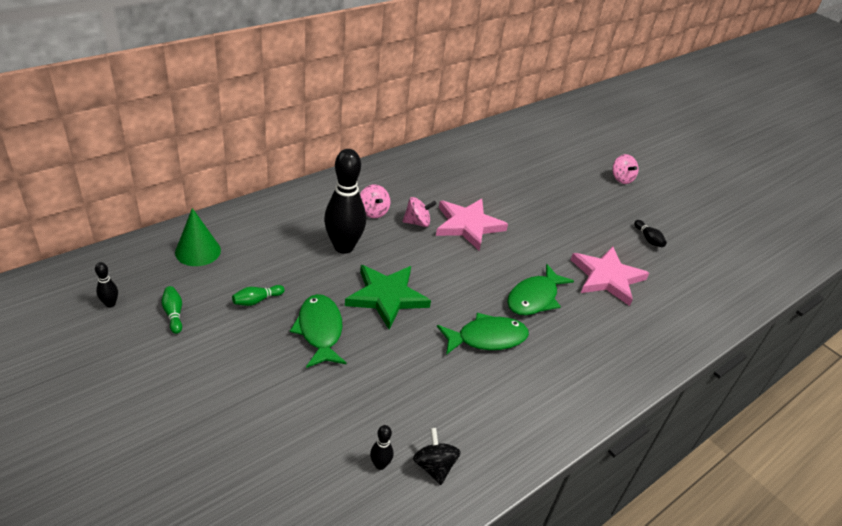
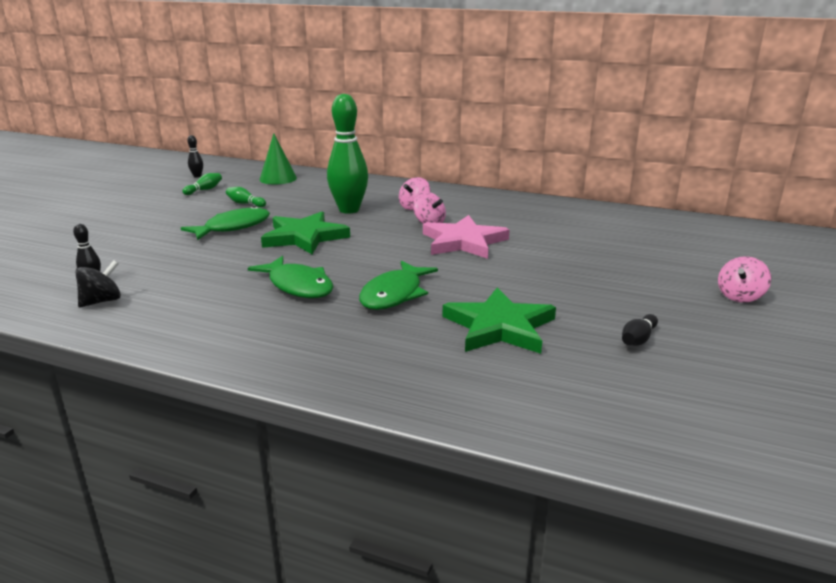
camera: 65 degrees right, 15 degrees down
black bowling pin [324,149,366,253] -> green bowling pin [327,94,368,214]
green fish [507,264,574,315] -> green fish turned 75 degrees counterclockwise [359,261,438,310]
pink star [571,246,649,306] -> green star [443,287,556,354]

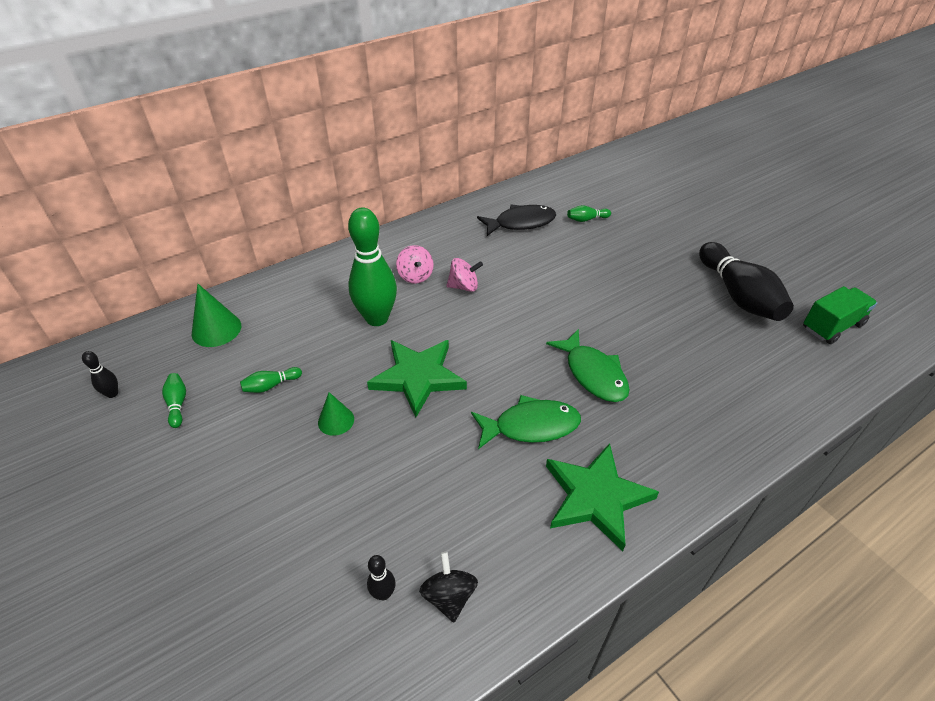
camera: 55 degrees left, 20 degrees up
green fish [181,206,270,240] -> green cone [318,392,354,436]
pink star [423,215,509,259] -> none
green star [443,287,556,354] -> green star moved to [546,443,659,551]
black bowling pin [622,314,658,346] -> black bowling pin [699,242,794,321], size x2.39
pink spinning top [718,256,771,303] -> none
none -> black fish [477,205,556,236]
none -> green bowling pin [567,205,611,222]
none -> green truck [803,286,877,344]

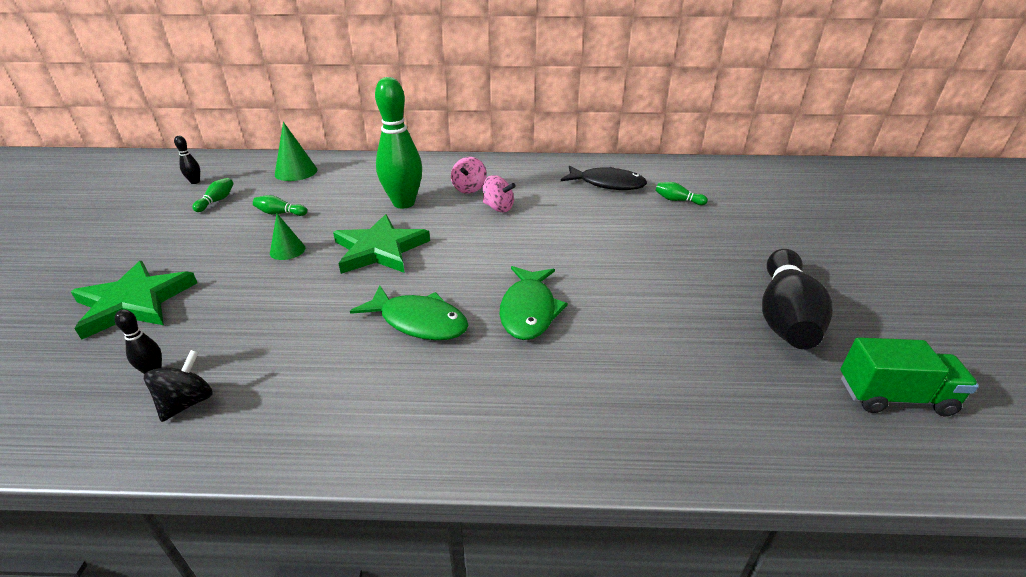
camera: 35 degrees right, 10 degrees down
green star [546,443,659,551] -> green star moved to [71,261,197,340]

